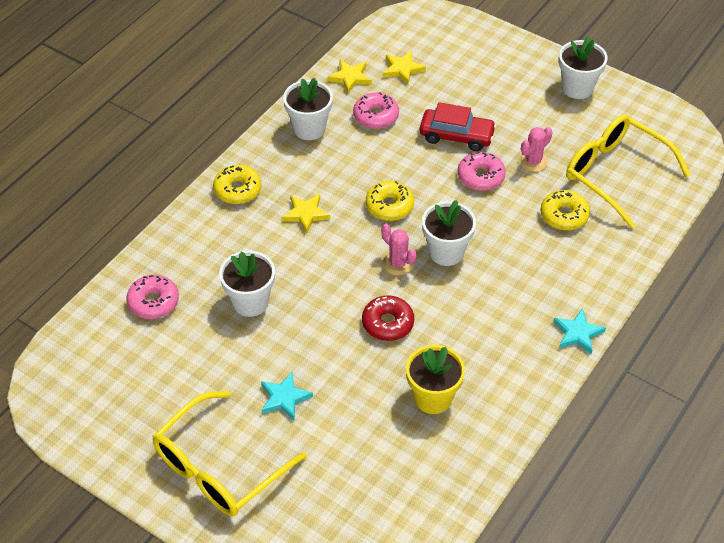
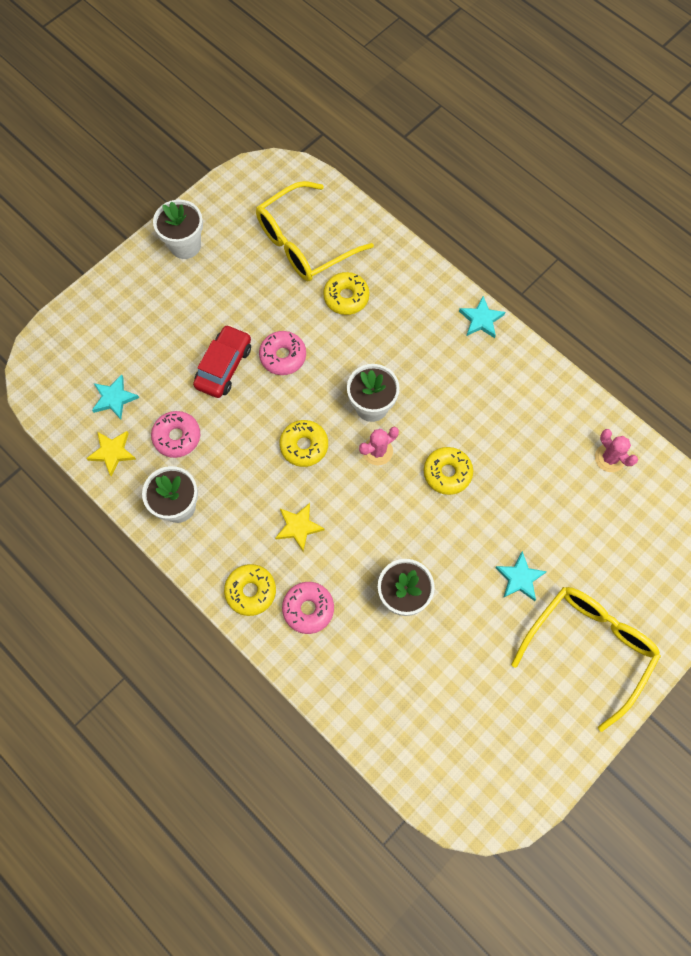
camera: 80 degrees left, 20 degrees up
pink donut [126,275,179,319] -> pink donut moved to [282,582,334,634]
yellow glasses [152,391,307,516] -> yellow glasses turned 105 degrees counterclockwise [511,587,661,732]
red donut [362,296,414,341] -> yellow donut [424,447,473,495]
yellow star [383,51,426,85] -> turquoise star [92,374,139,420]
yellow flower pot [406,345,465,414] -> none
pink cactus [519,127,553,172] -> pink cactus moved to [595,429,638,472]

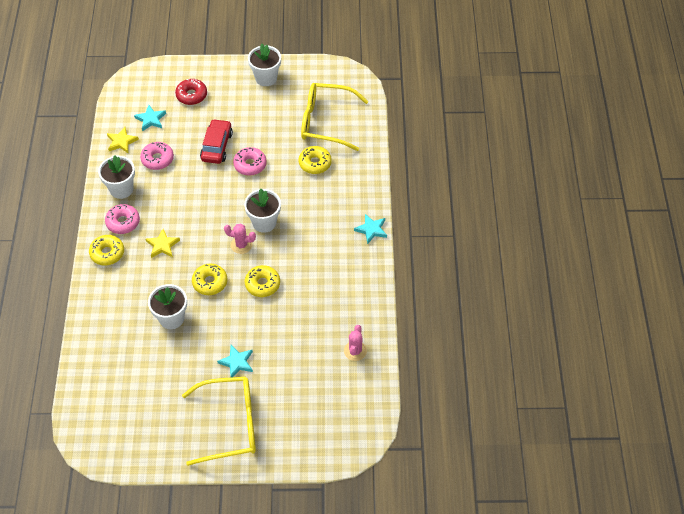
camera: 45 degrees right, 15 degrees down
red car [193,325,251,398] -> red car turned 60 degrees counterclockwise [200,119,233,164]
yellow donut [279,420,328,467] -> yellow donut moved to [192,263,227,295]
pink donut [282,582,334,634] -> pink donut moved to [105,204,140,234]
none -> red donut [175,79,207,105]

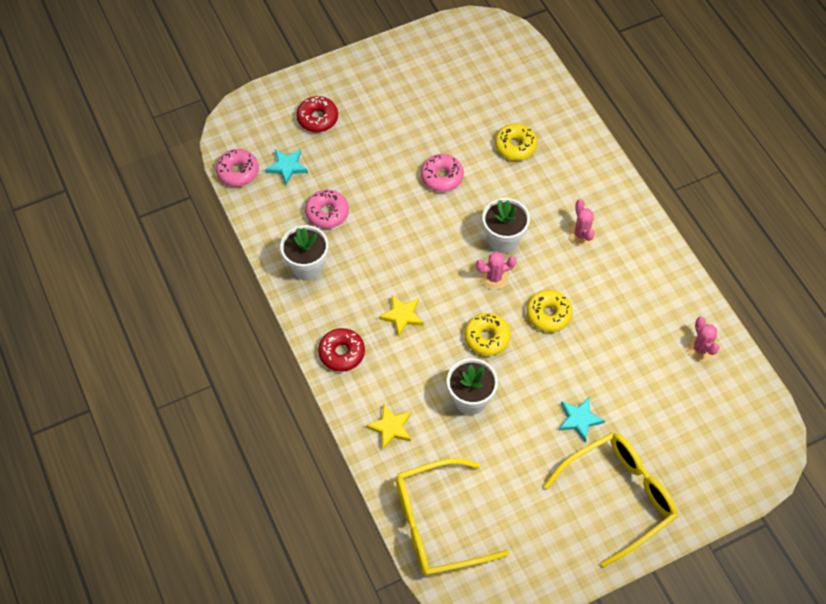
camera: 25 degrees left, 5 degrees up
yellow donut [89,235,124,266] -> red donut [318,328,365,372]
pink donut [105,204,140,234] -> pink donut moved to [216,149,259,187]
yellow star [107,127,139,153] -> yellow star moved to [366,404,411,449]
red car [200,119,233,164] -> none
white flower pot [248,44,281,86] -> none
yellow glasses [301,83,368,151] -> yellow glasses moved to [396,458,509,576]
turquoise star [354,214,387,244] -> none
none -> pink cactus [568,199,595,246]

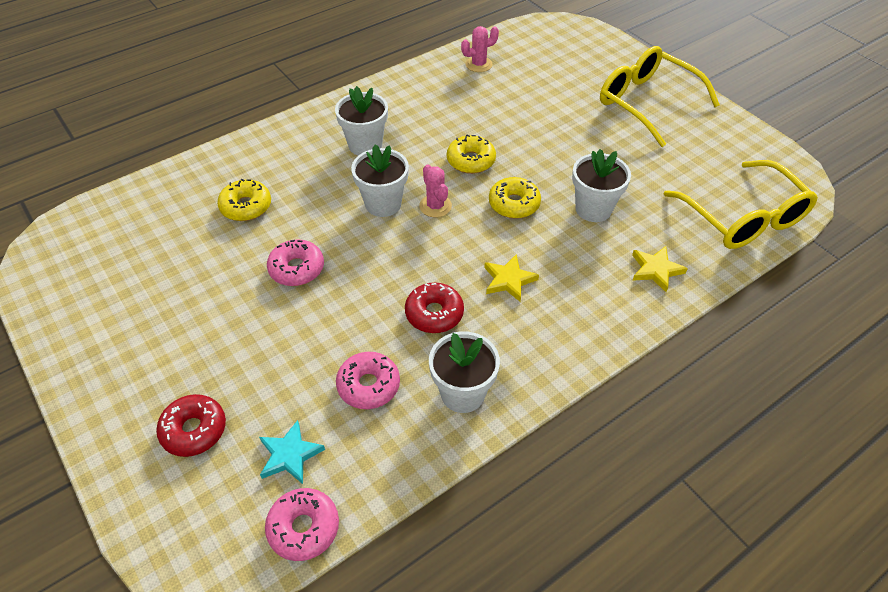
camera: 100 degrees left, 10 degrees down
red donut [318,328,365,372] -> red donut moved to [405,283,464,333]
turquoise star [558,397,605,442] -> none
pink cactus [568,199,595,246] -> white flower pot [335,86,388,155]

